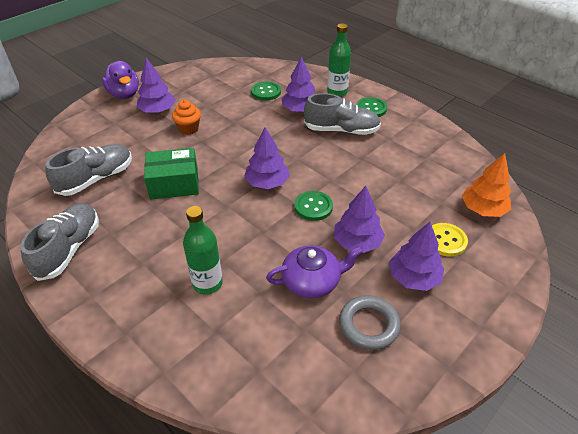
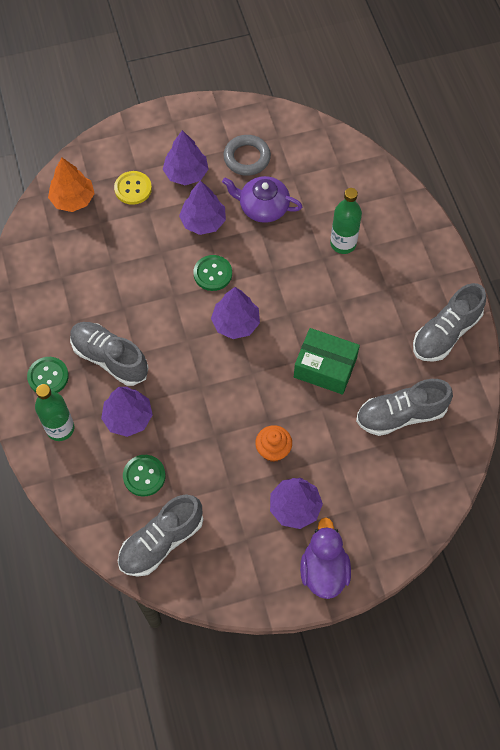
camera: 150 degrees left, 20 degrees up
none -> grey shoe [118,495,203,577]

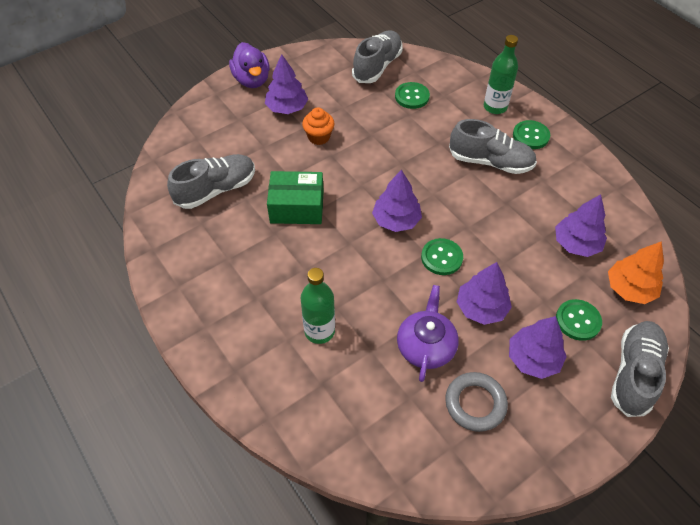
camera: 160 degrees right, 10 degrees down
purple tree [101,387,153,437] -> purple tree moved to [555,194,607,257]
yellow button [114,171,152,205] -> green button [556,299,602,341]
purple teapot [222,176,303,223] -> purple teapot turned 75 degrees counterclockwise [397,285,459,382]
grey shoe [413,283,486,362] -> grey shoe moved to [611,321,669,417]

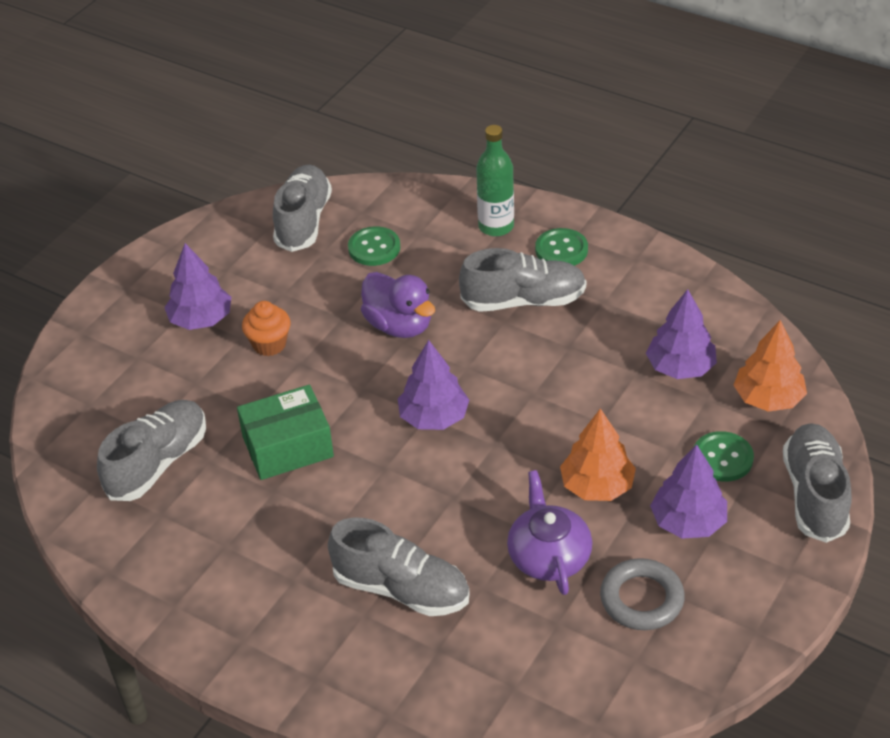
camera: 20 degrees left, 10 degrees down
purple duck [229,42,270,88] -> purple duck moved to [361,272,435,338]
green bottle [301,268,335,344] -> grey shoe [328,518,470,616]
green button [421,238,463,275] -> none
purple tree [457,262,512,325] -> orange tree [560,408,636,501]

